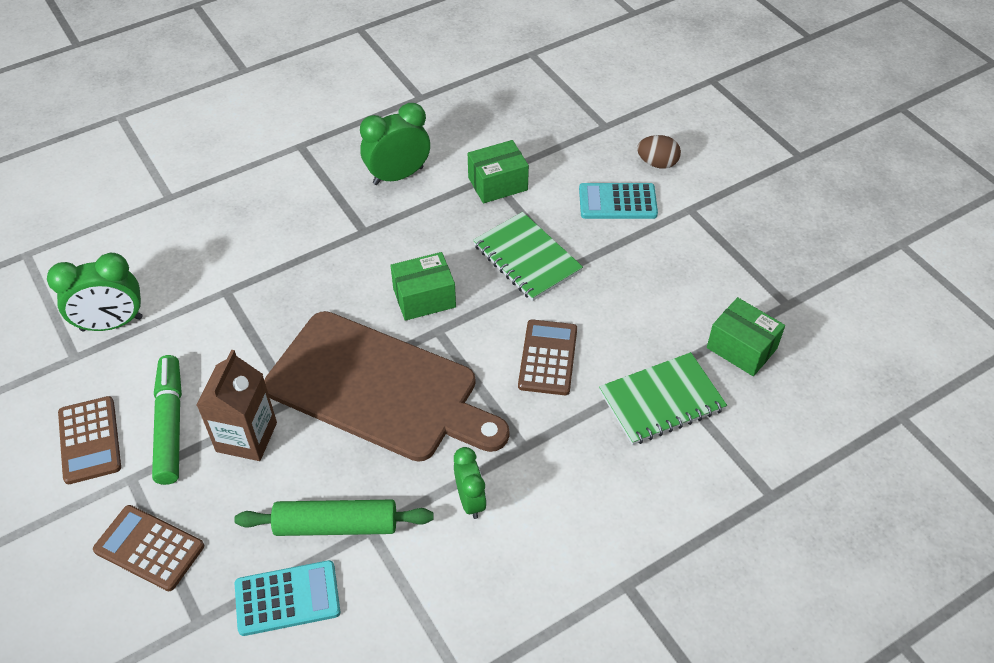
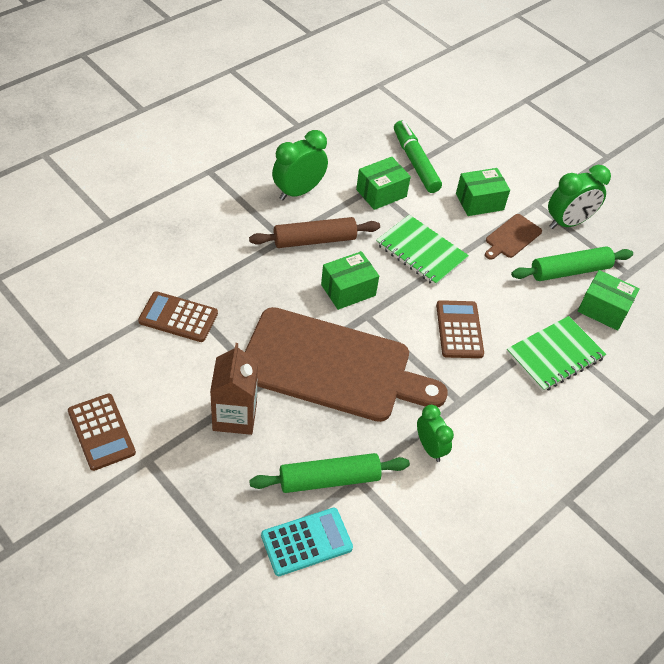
camera: 15 degrees left, 0 degrees up
green clock [47,253,142,331] -> green clock moved to [548,165,611,229]
brown calculator [93,505,204,591] -> brown calculator moved to [138,291,218,342]
green marker [152,355,182,485] -> green marker moved to [394,121,442,193]
turquoise calculator [579,183,658,219] -> green box [456,168,510,216]
brown egg [637,135,681,169] -> none
none -> brown rolling pin [249,217,380,248]
none -> brown cutting board [485,214,542,260]
none -> green rolling pin [511,246,633,281]

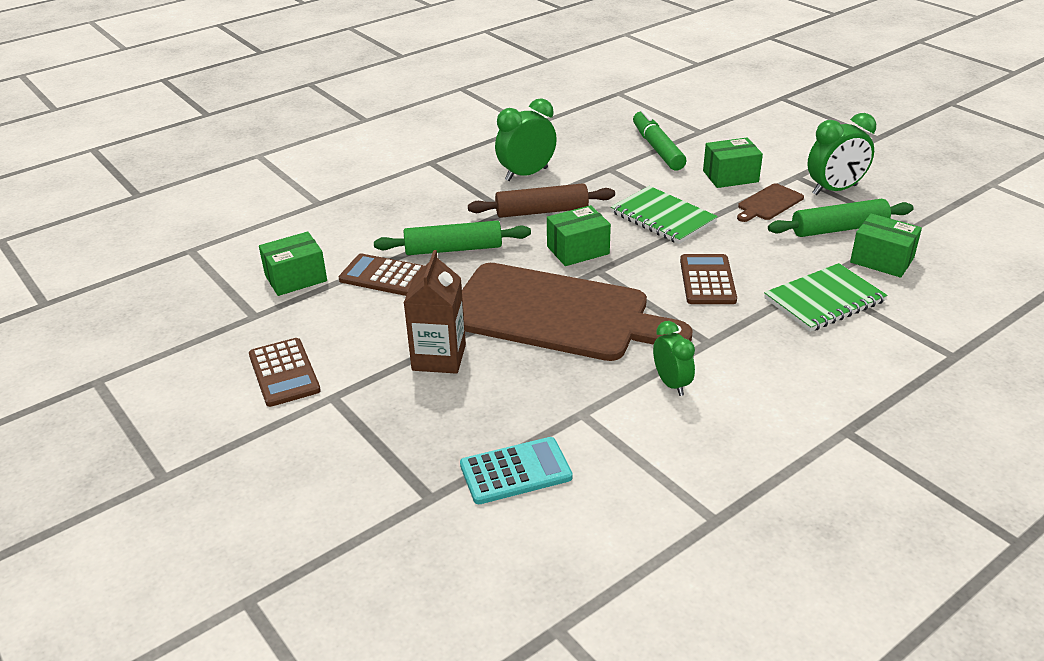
camera: 10 degrees right, 15 degrees down
green rolling pin [249,453,410,493] -> green rolling pin moved to [374,221,531,255]
green box [356,157,411,210] -> green box moved to [259,232,327,296]

